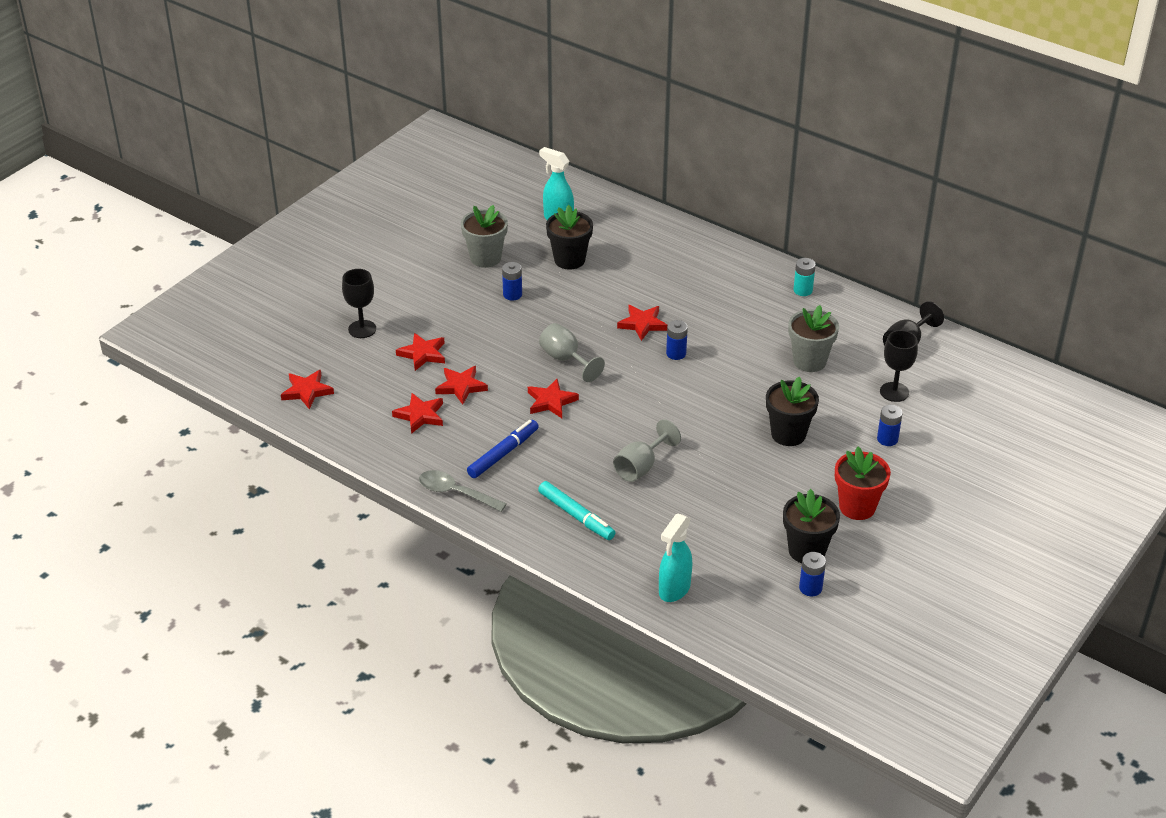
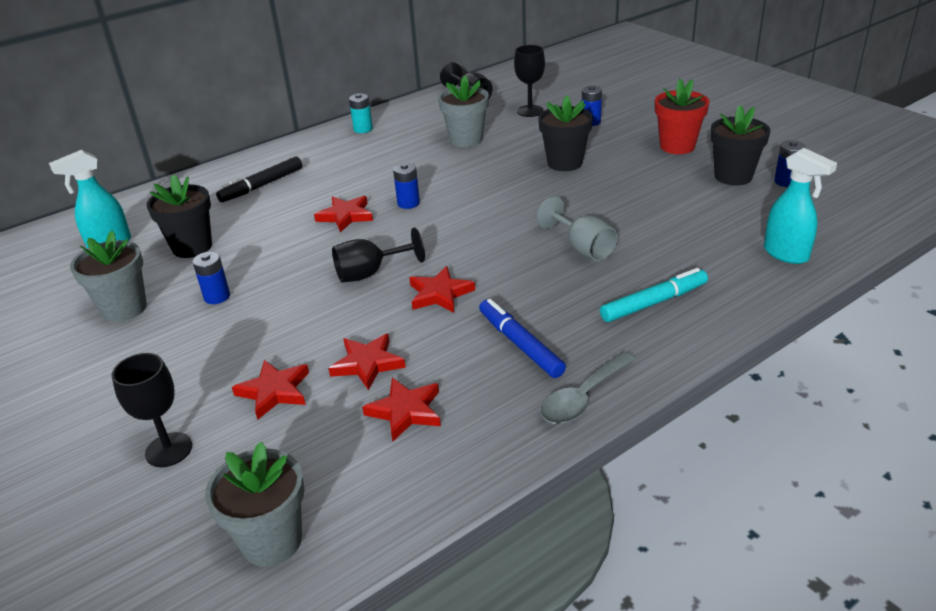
camera: 70 degrees left, 5 degrees down
red star [281,370,334,409] -> grey flower pot [205,442,304,567]
grey goblet [539,323,605,382] -> black goblet [332,227,425,283]
none -> black marker [216,156,302,202]

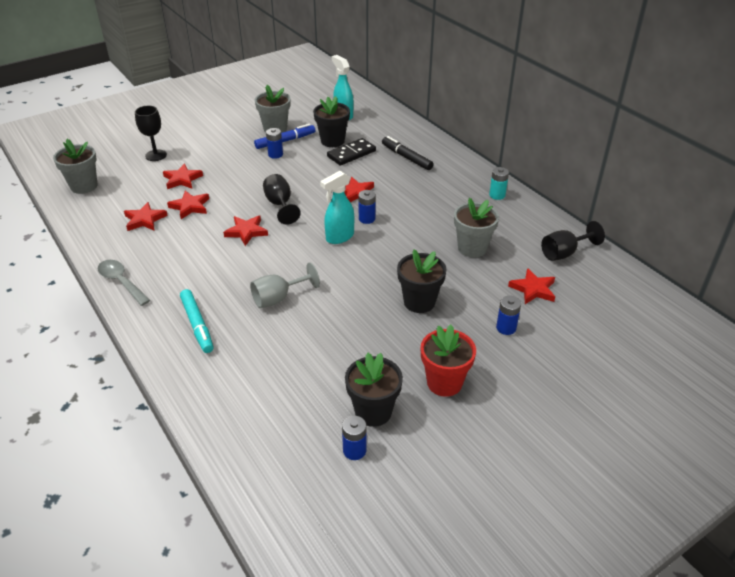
camera: 90 degrees right, 5 degrees up
blue marker [479,299,566,378] -> blue marker moved to [254,124,315,149]
black goblet [514,45,545,117] -> red star [508,268,555,304]
turquoise spray bottle [764,148,837,264] -> turquoise spray bottle moved to [320,171,354,244]
none -> black domino [327,138,376,166]

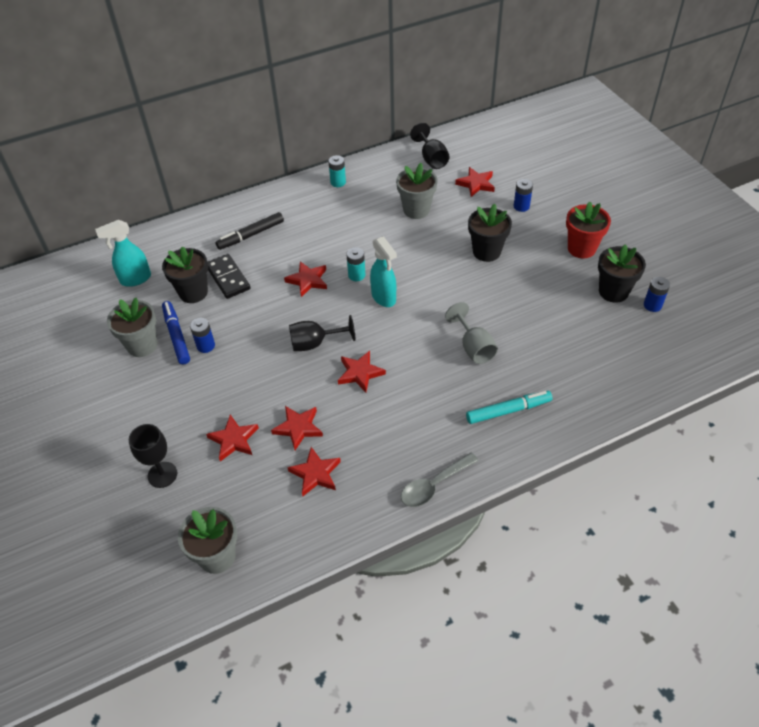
camera: 80 degrees left, 10 degrees up
blue battery [358,190,376,224] -> turquoise battery [346,247,365,281]

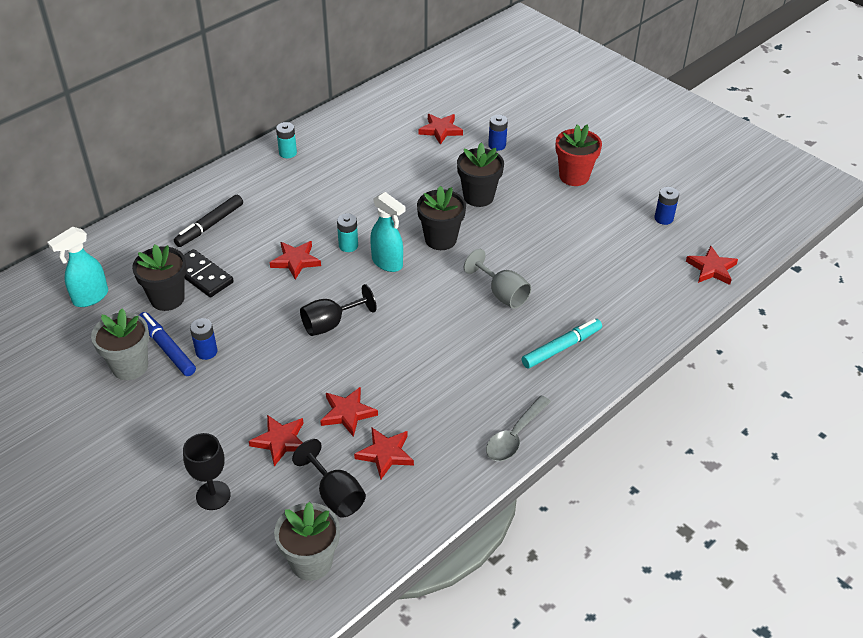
camera: 20 degrees left, 5 degrees down
red star [338,351,386,393] -> red star moved to [686,246,738,285]
grey flower pot [396,163,437,219] -> none
black goblet [410,123,450,169] -> black goblet moved to [292,439,366,518]
black flower pot [598,245,646,303] -> black flower pot moved to [417,186,466,250]

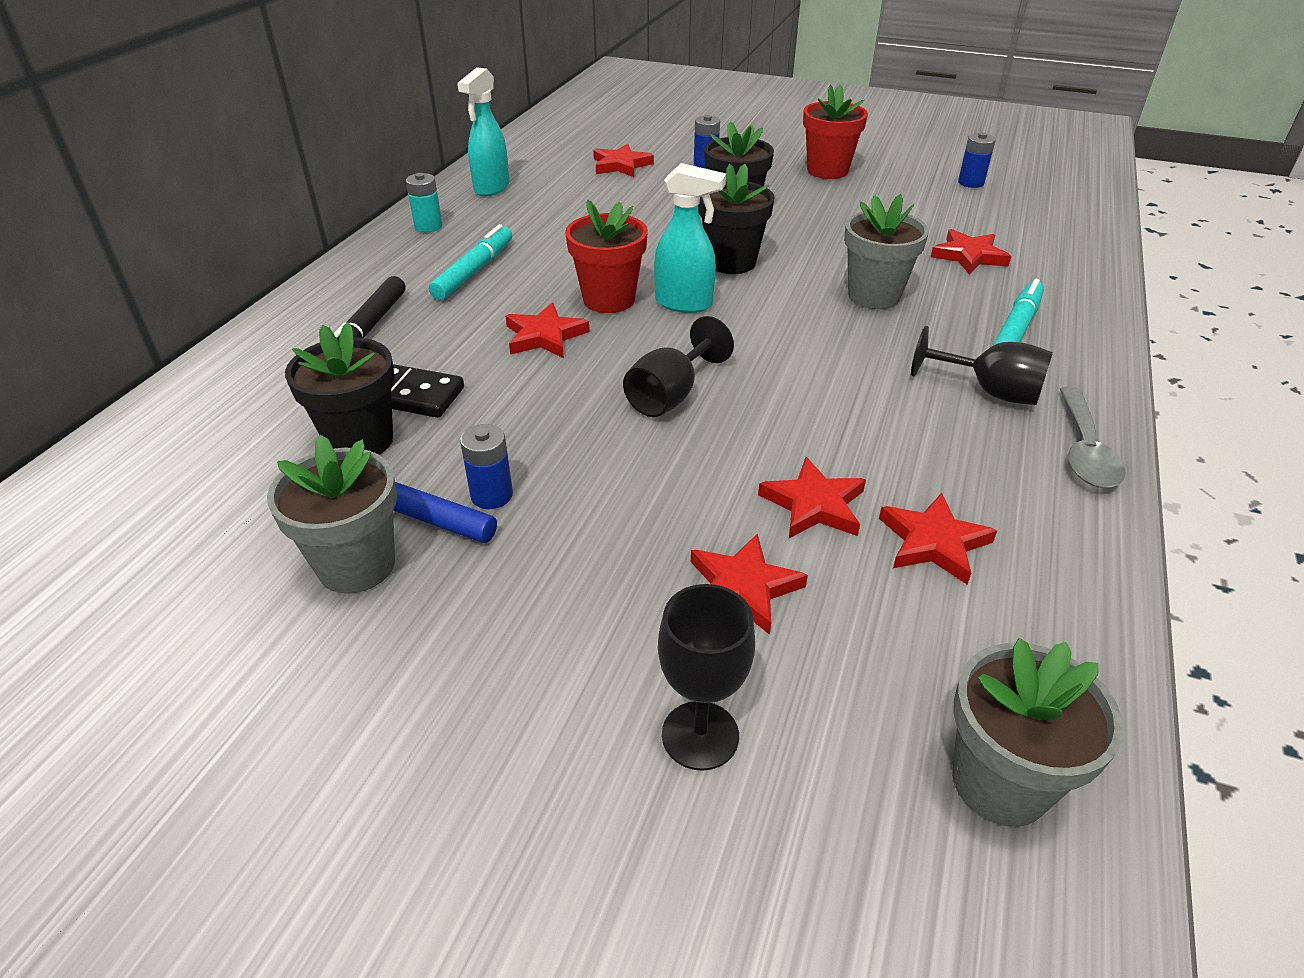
camera: 25 degrees left, 5 degrees down
turquoise spray bottle [47,227,108,307] -> turquoise spray bottle moved to [457,67,510,196]
black goblet [292,439,366,518] -> black goblet moved to [911,326,1053,405]
turquoise battery [337,213,358,252] -> red flower pot [565,200,648,313]
grey goblet [464,249,531,309] -> grey flower pot [844,194,929,309]
red star [686,246,738,285] -> red star moved to [931,229,1011,274]
none -> turquoise marker [429,224,512,300]

